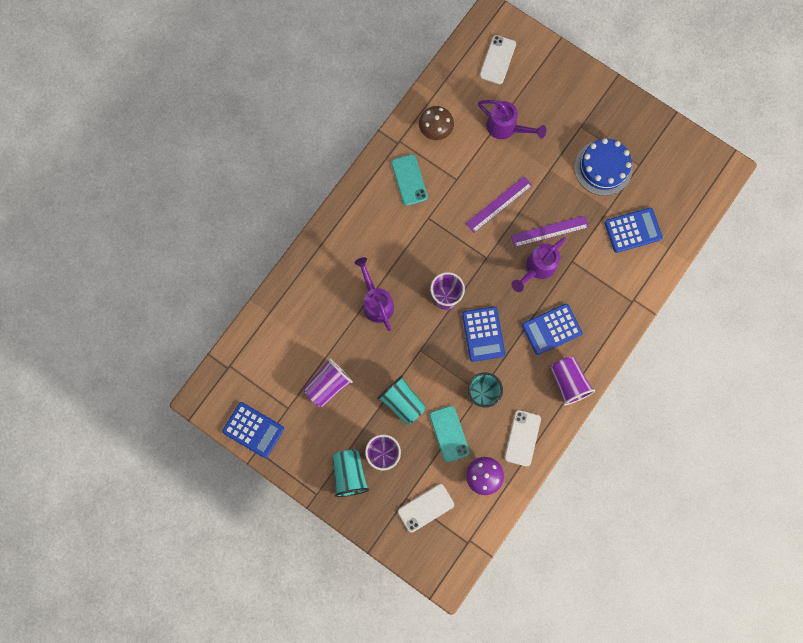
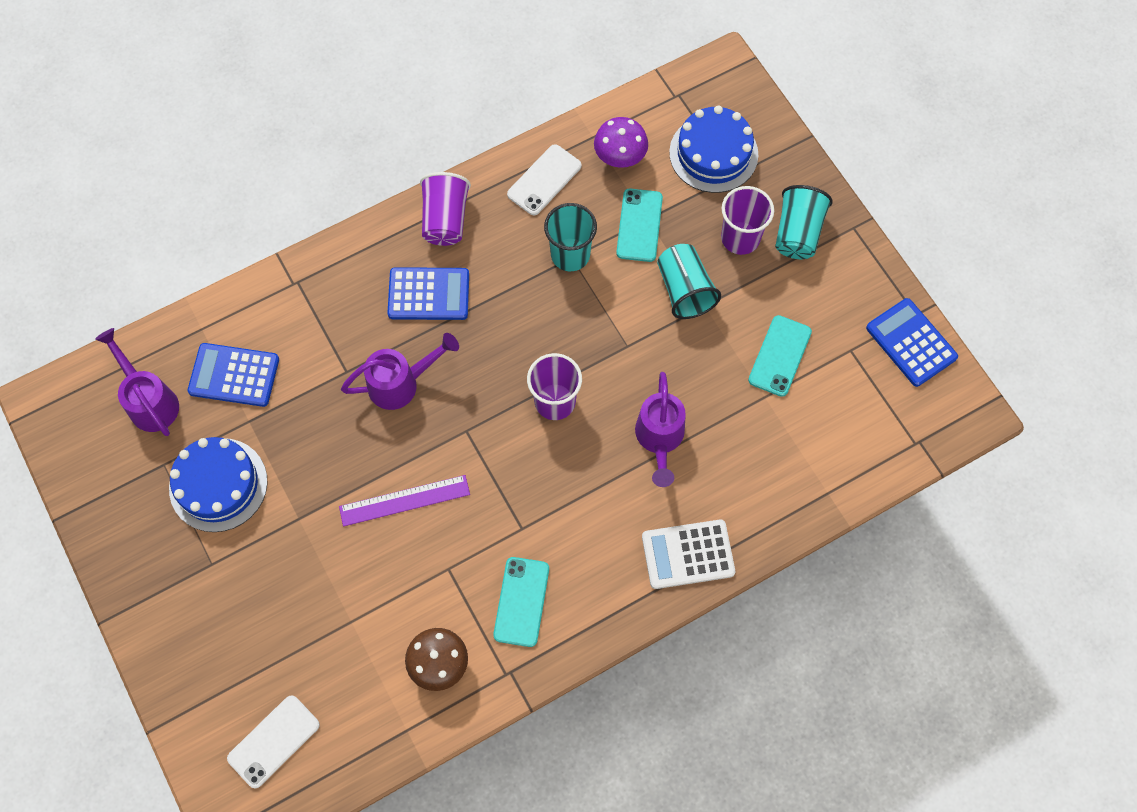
camera: 155 degrees left, 10 degrees down
purple cup [304,358,353,407] -> turquoise phone [748,315,812,397]
white phone [398,484,454,533] -> blue cake [669,106,758,193]
blue calculator [462,307,505,362] -> none
purple watering can [478,100,547,139] -> purple watering can moved to [95,328,179,436]
purple ruler [511,216,589,247] -> none
none -> white calculator [642,519,735,589]

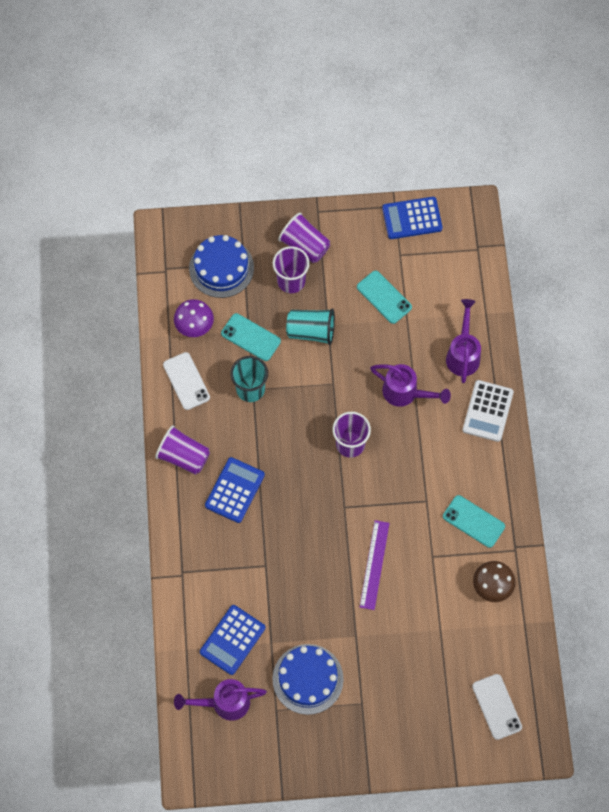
camera: 65 degrees left, 0 degrees up
purple watering can [341,333,459,410] -> purple watering can moved to [446,299,481,383]
turquoise cup [775,185,833,259] -> purple cup [278,212,330,263]

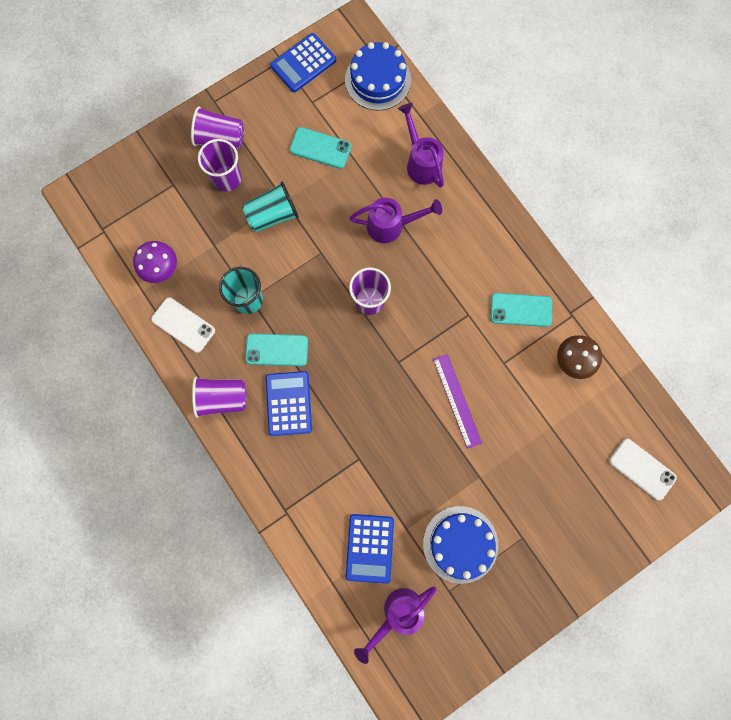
camera: 30 degrees left, 10 degrees up
blue cake [189,235,254,298] -> blue cake moved to [345,42,411,111]
turquoise phone [221,313,281,361] -> turquoise phone moved to [245,333,308,366]
white calculator [462,380,514,442] -> none

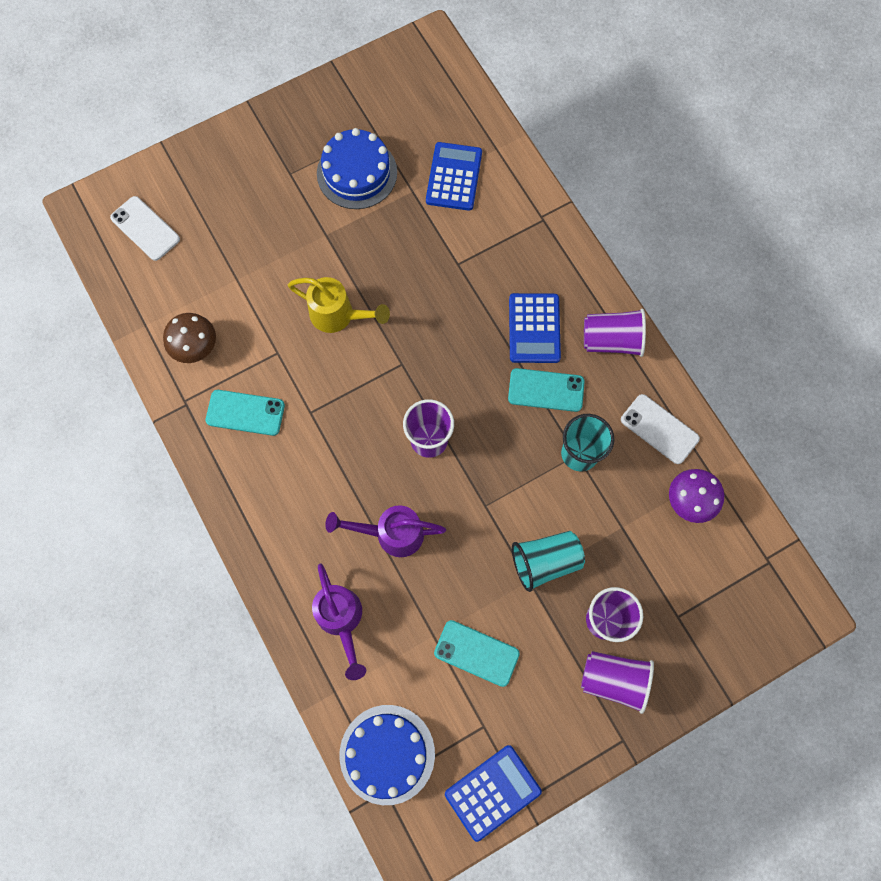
camera: 175 degrees left, 5 degrees down
purple watering can [354,587,437,664] -> none
purple ruler [433,354,482,449] -> yellow watering can [288,277,390,333]

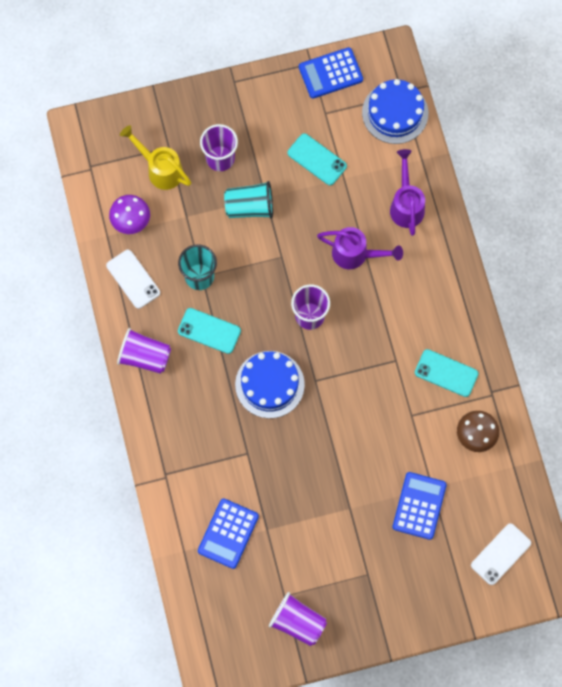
camera: 165 degrees left, 0 degrees up
white phone [110,196,180,261] -> white phone turned 75 degrees clockwise [471,523,531,585]
yellow watering can [288,277,390,333] -> yellow watering can moved to [120,125,191,190]
blue cake [317,128,397,209] -> blue cake moved to [235,351,305,418]
blue calculator [509,293,561,363] -> blue calculator moved to [392,472,447,540]
purple cup [581,651,654,714] -> purple cup moved to [269,592,327,646]

